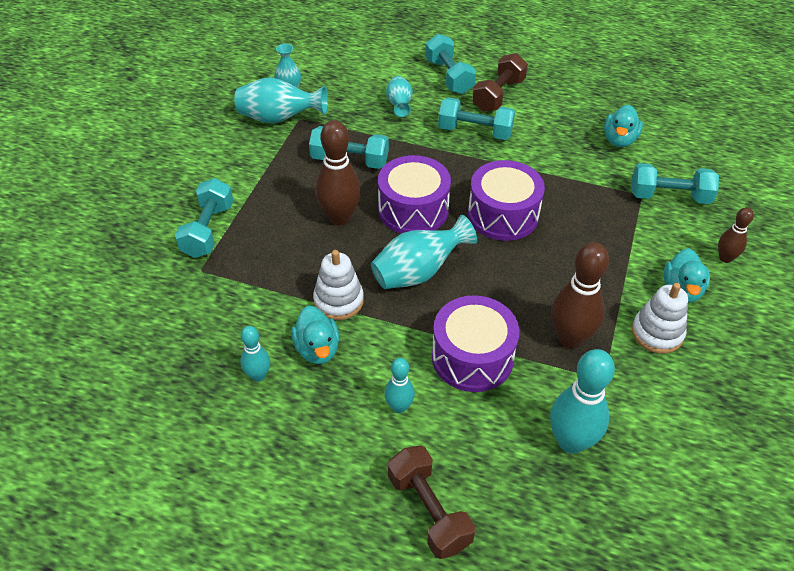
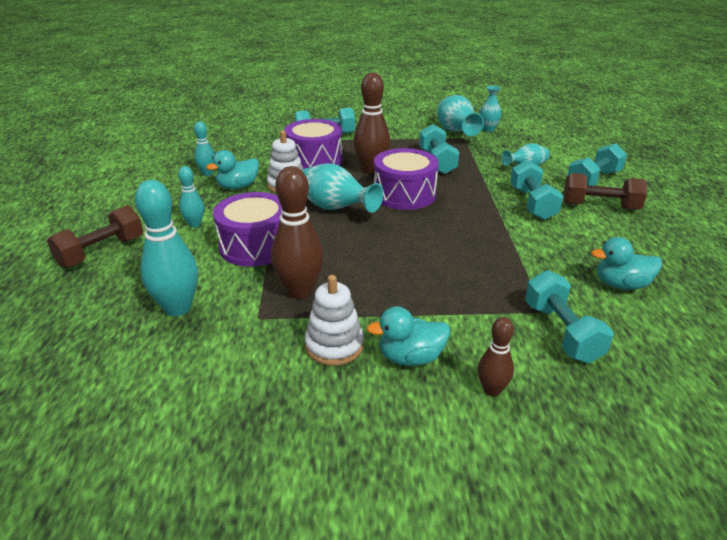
camera: 70 degrees right, 15 degrees down
purple drum [468,160,545,241] -> purple drum moved to [284,119,343,169]

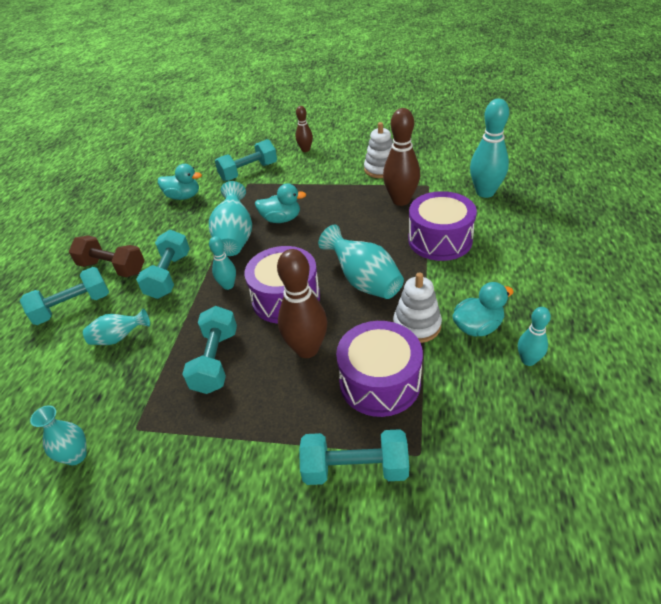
camera: 165 degrees left, 10 degrees up
brown dumbbell [47,205,143,268] -> none
turquoise bowling pin [178,166,204,228] -> turquoise bowling pin moved to [209,236,236,290]
turquoise duck [367,306,450,366] -> turquoise duck moved to [255,183,306,223]
turquoise vase [437,95,484,136] -> turquoise vase moved to [209,181,252,256]
turquoise dumbbell [525,270,614,363] -> turquoise dumbbell turned 60 degrees clockwise [215,139,277,181]

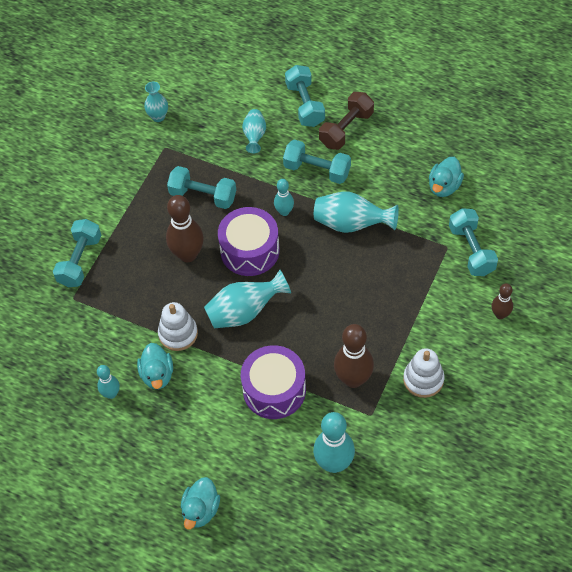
camera: 105 degrees right, 15 degrees up
turquoise duck [255,183,306,223] -> turquoise duck moved to [181,477,220,530]
purple drum [336,321,423,417] -> none

